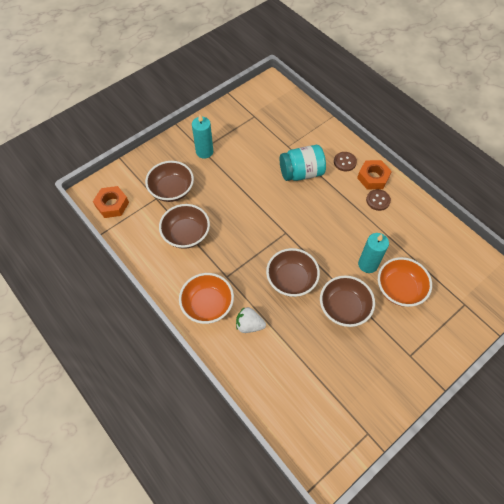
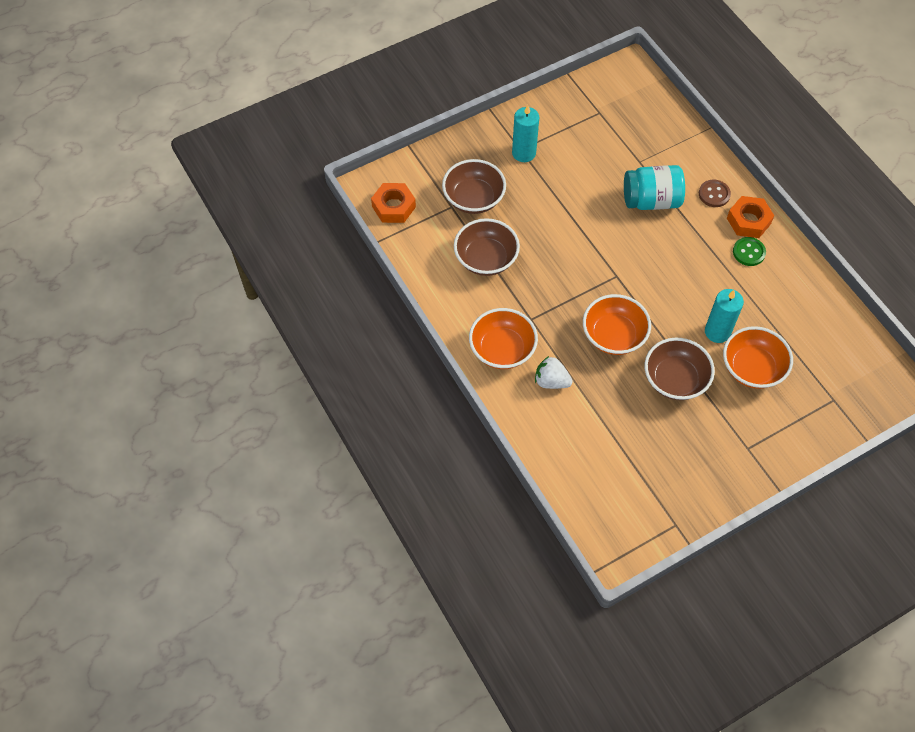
camera: 10 degrees right, 0 degrees up
brown bowl [266,248,320,297] -> orange bowl [583,294,651,355]
brown button [366,189,391,211] -> green button [733,237,766,266]

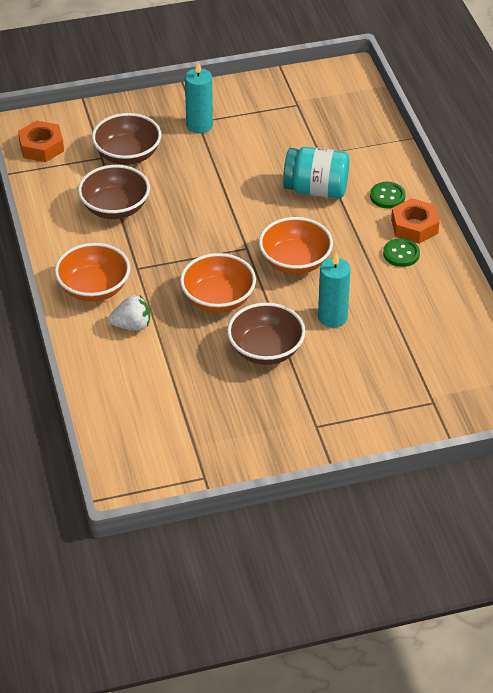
camera: 15 degrees right, 15 degrees down
white strawberry [535,356,573,389] -> white strawberry turned 135 degrees clockwise [109,295,150,331]
brown button [699,179,731,207] -> green button [370,182,406,209]
orange bowl [723,326,793,389] -> orange bowl moved to [259,217,333,274]

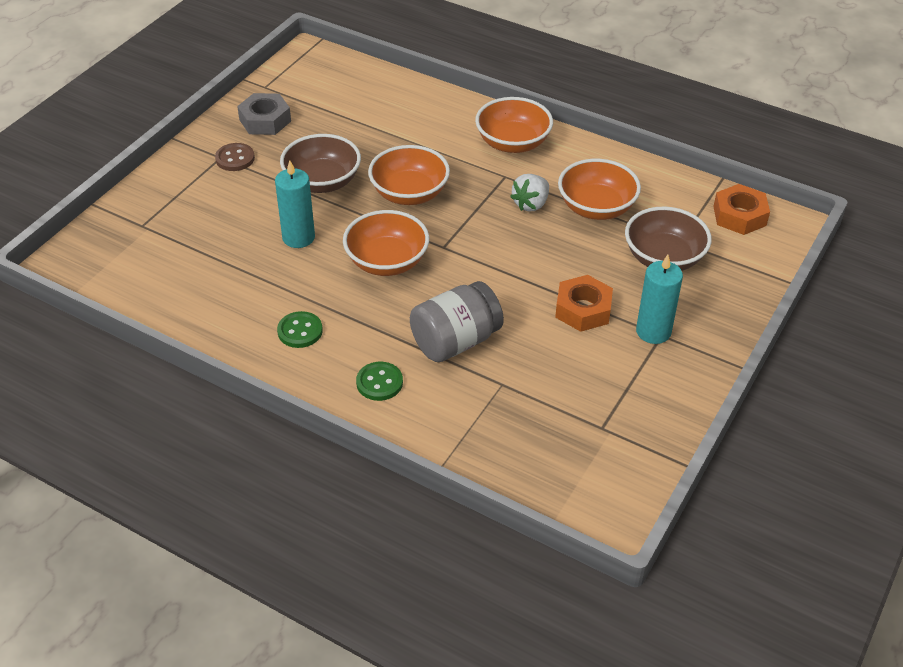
camera: 135 degrees right, 0 degrees up
brown bowl [78,165,150,219] -> orange bowl [558,159,641,220]
white strawberry [109,295,150,331] -> white strawberry moved to [510,174,549,211]
turquoise jar [283,147,350,198] -> grey jar [410,281,504,362]
orange nut [391,198,440,244] -> orange nut moved to [555,275,613,332]
none -> brown button [215,143,255,171]
none -> grey nut [237,93,291,135]

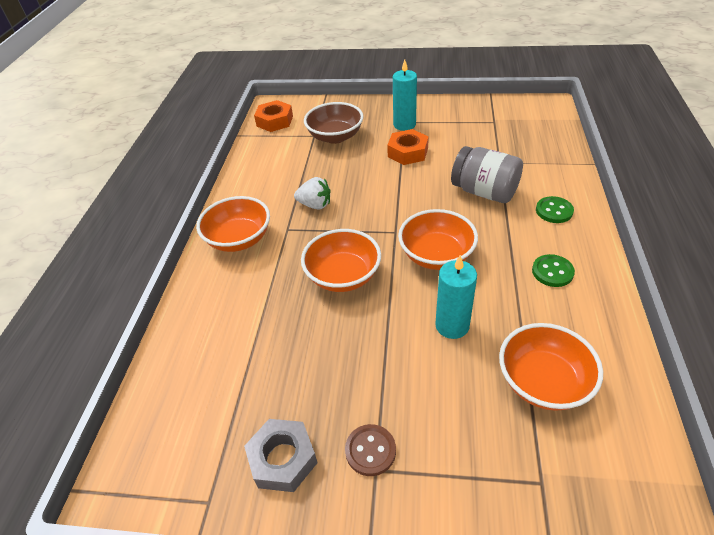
camera: 110 degrees left, 0 degrees up
brown bowl [280,134,361,193] -> none
orange bowl [558,159,641,220] -> orange bowl moved to [499,323,603,411]

